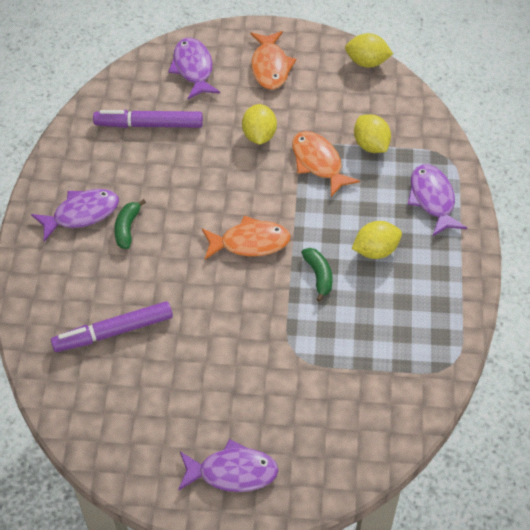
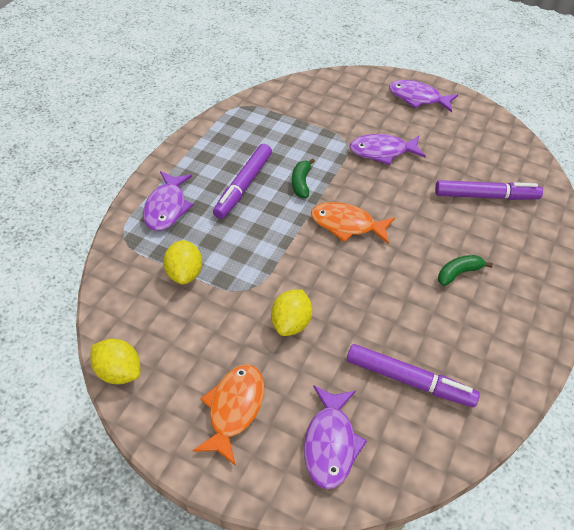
camera: 160 degrees left, 5 degrees down
purple fish [31,189,119,242] -> purple fish moved to [349,134,426,165]
green banana [114,199,146,249] -> green banana turned 150 degrees counterclockwise [438,255,493,286]
orange fish [292,131,360,197] -> none
yellow lemon [352,221,402,259] -> purple marker [213,144,272,219]

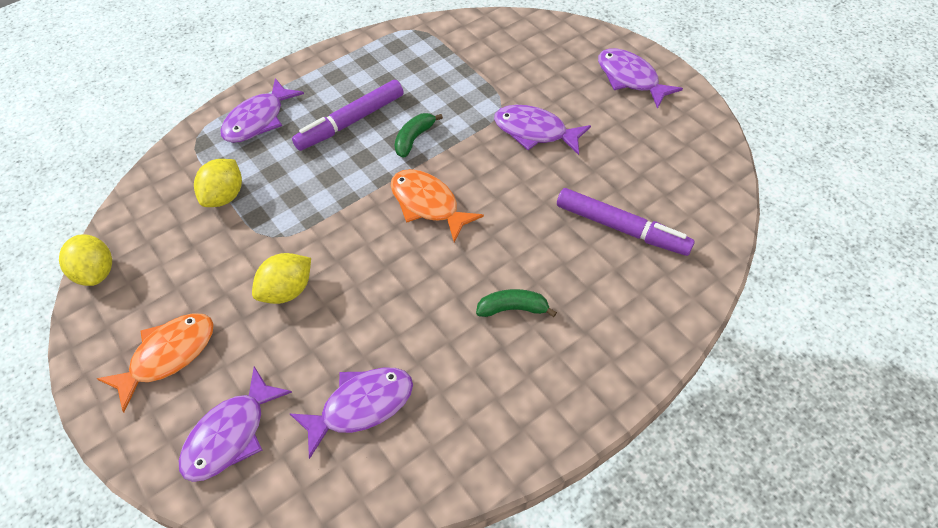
camera: 30 degrees right, 5 degrees up
purple marker [347,344,480,407] -> purple fish [289,368,413,459]

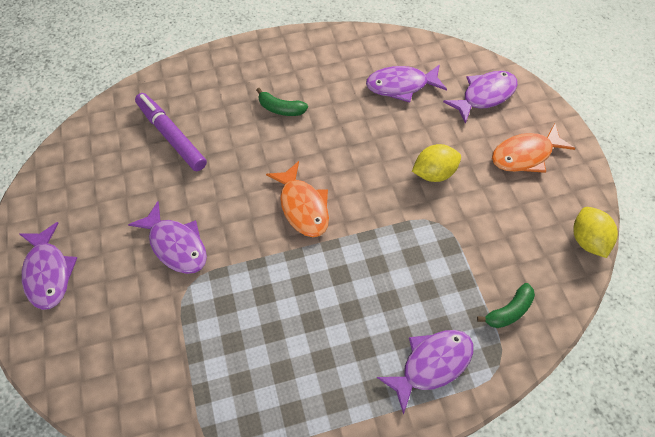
camera: 160 degrees left, 5 degrees up
yellow lemon [194,159,242,207] -> none
purple marker [292,80,404,151] -> none
green banana [394,113,443,158] -> green banana moved to [477,283,535,328]

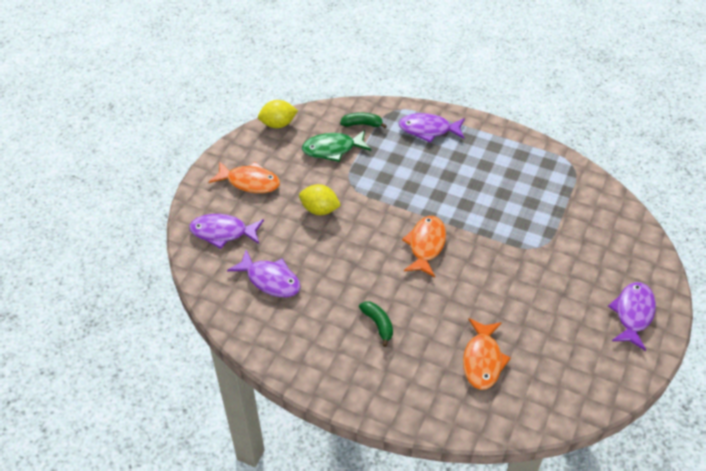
camera: 140 degrees left, 10 degrees down
purple fish [128,201,207,274] -> none
purple marker [135,93,207,171] -> orange fish [463,318,511,390]
yellow lemon [573,207,618,258] -> yellow lemon turned 45 degrees clockwise [258,100,298,128]
none -> green fish [302,130,371,162]

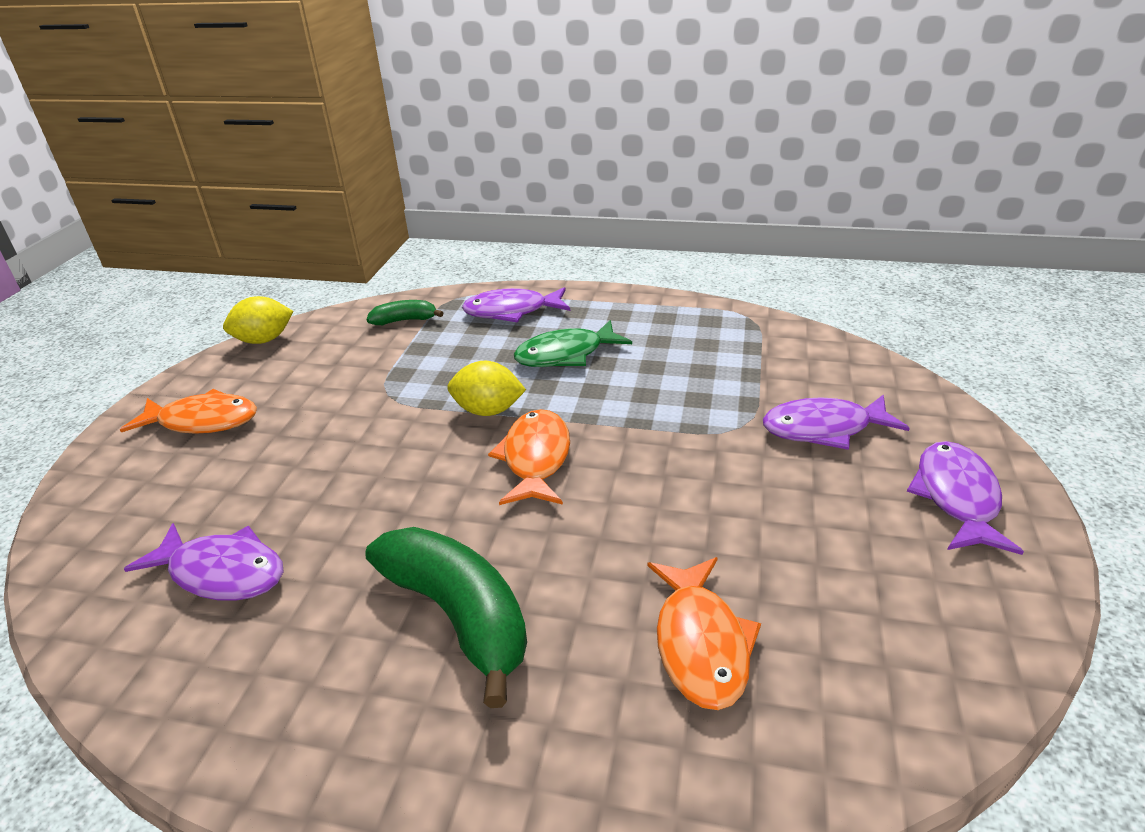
camera: 10 degrees left, 15 degrees down
purple fish [189,214,264,249] -> purple fish moved to [763,395,910,450]
yellow lemon [299,184,341,215] -> yellow lemon moved to [447,361,526,416]
green fish [302,130,371,162] -> green fish moved to [514,320,632,367]
green banana [359,301,393,347] -> green banana [365,527,527,708], size x1.98

